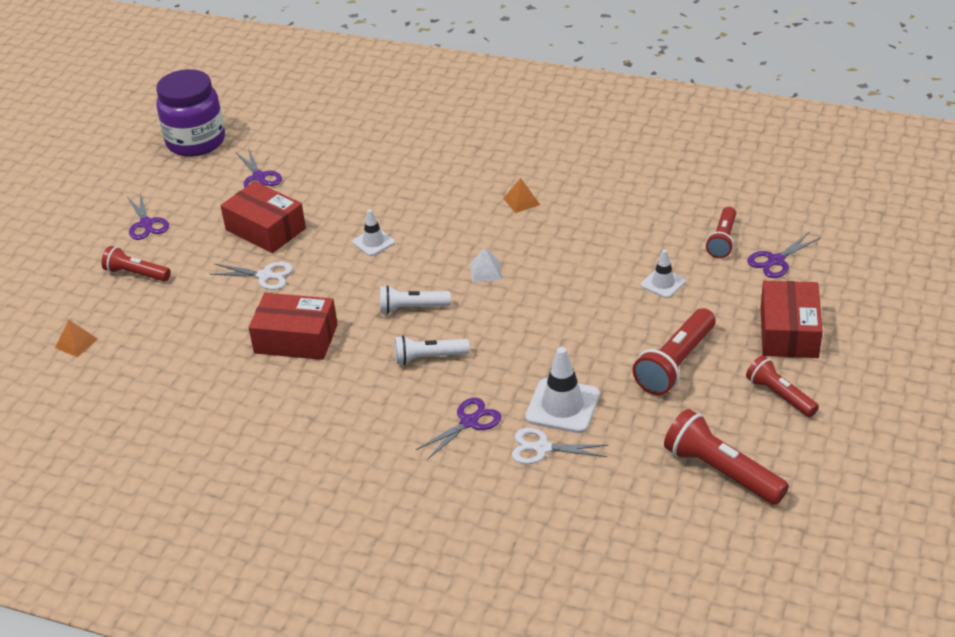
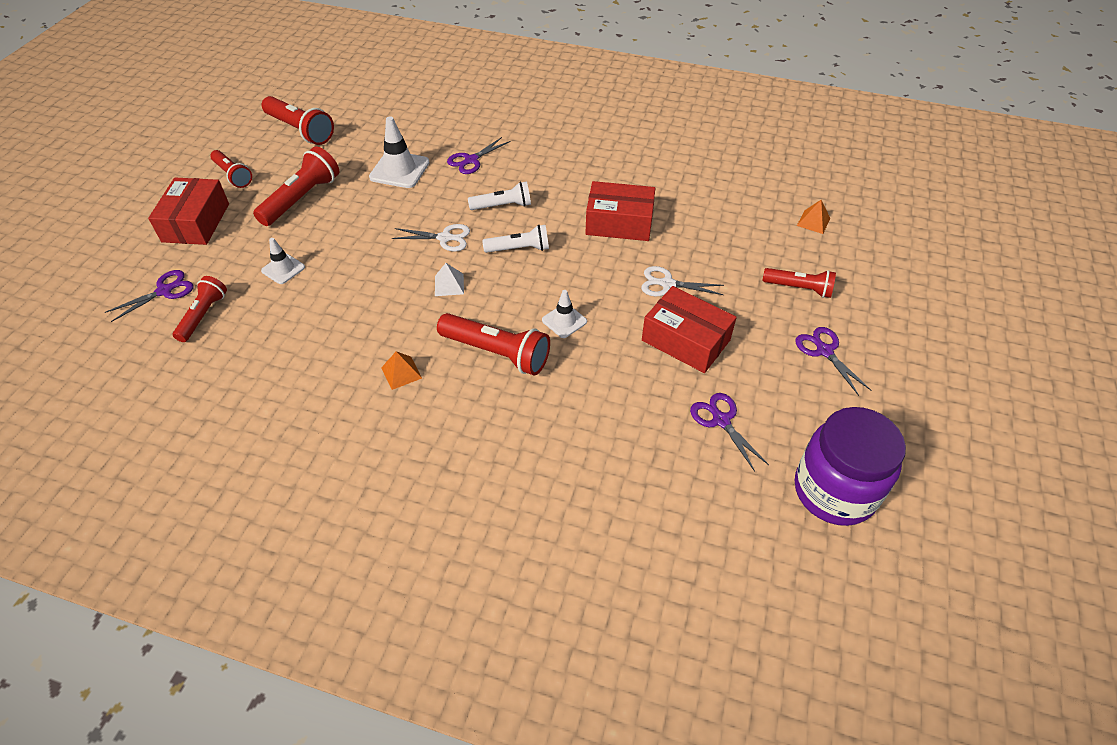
camera: 175 degrees right, 10 degrees up
white scissors [512,428,609,464] -> white scissors moved to [392,224,470,251]
none -> red flashlight [437,313,550,375]

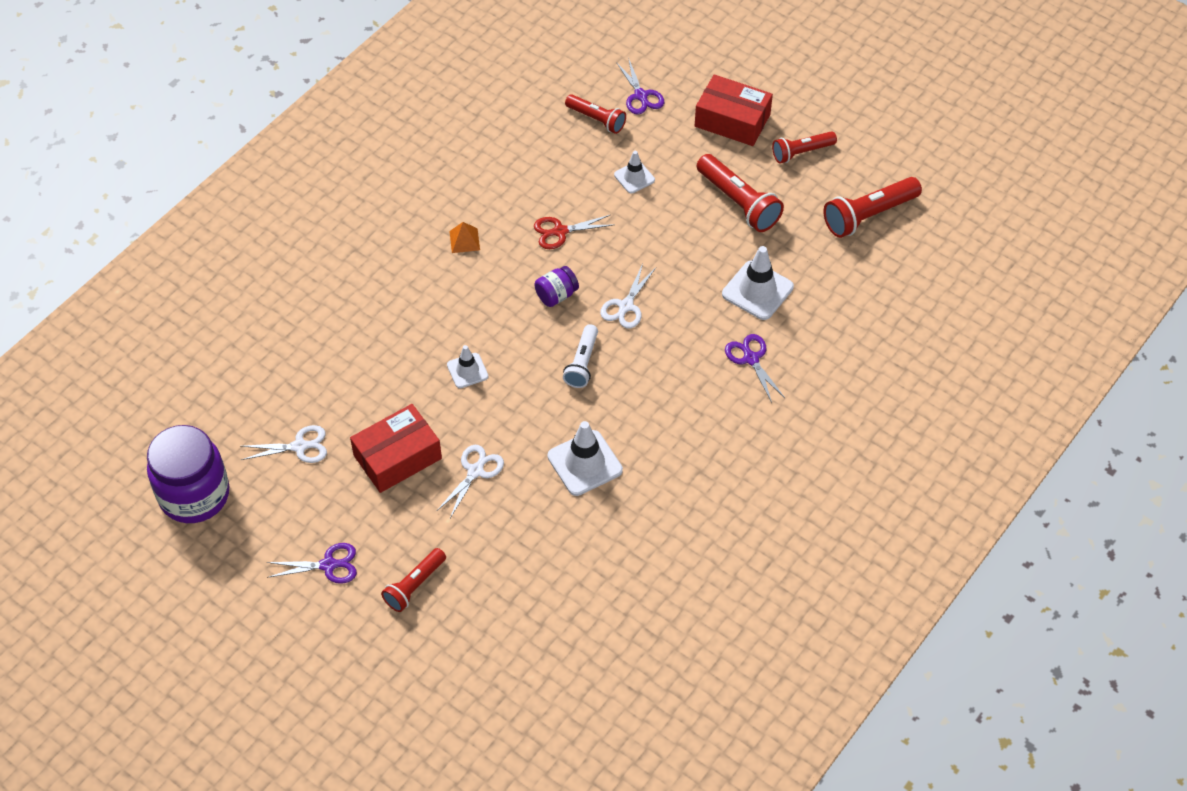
camera: 110 degrees right, 5 degrees up
white pyramid [435,263,464,296] -> purple jar [534,266,579,307]
red flashlight [437,313,550,375] -> none
white flashlight [468,182,531,210] -> none
red box [585,181,655,241] -> white traffic cone [547,421,623,496]
purple scissors [690,393,769,472] -> white scissors [241,425,327,463]
orange pyramid [797,200,830,234] -> none
none -> red scissors [534,215,613,249]

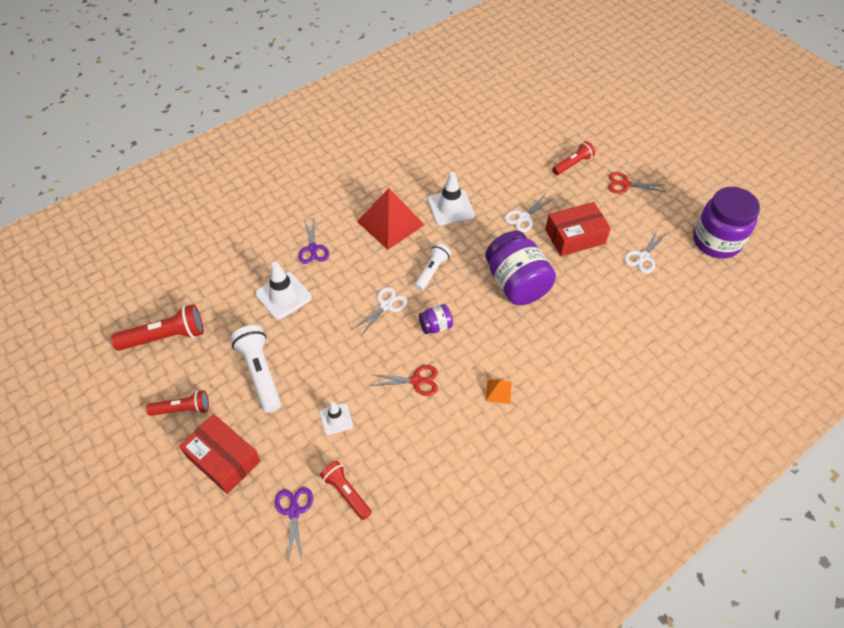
camera: 165 degrees left, 0 degrees up
white scissors [241,425,327,463] -> white scissors turned 60 degrees counterclockwise [624,230,666,274]
purple scissors [267,543,357,584] -> red scissors [608,172,666,194]
white traffic cone [447,345,488,388] -> purple jar [485,230,556,305]
red flashlight [697,154,784,232] -> white flashlight [231,325,281,413]
none -> red pyramid [357,188,425,250]

